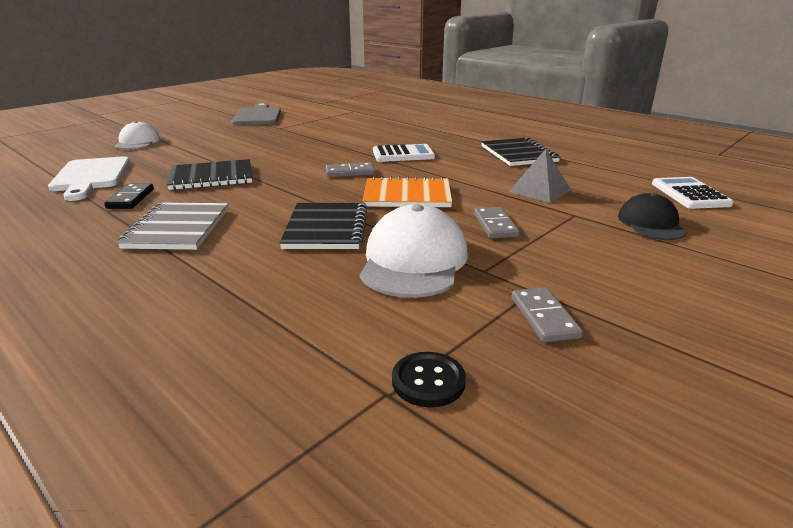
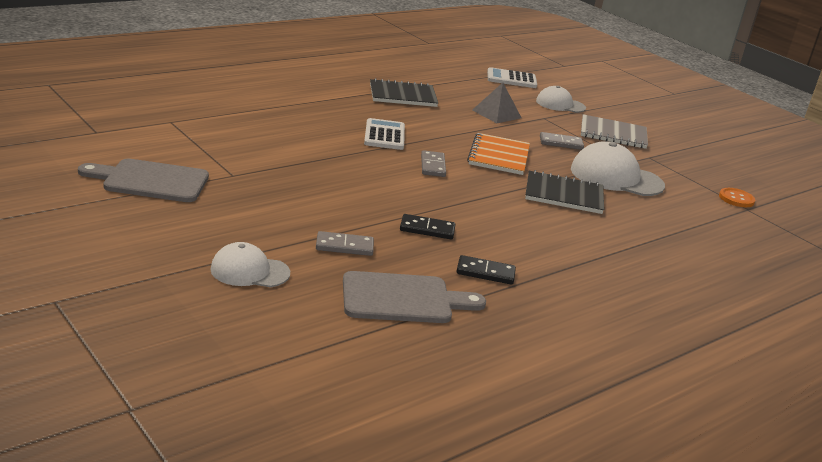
camera: 85 degrees left, 0 degrees up
white cutting board [48,156,130,201] -> grey cutting board [343,271,486,323]
grey notebook [117,202,228,250] -> grey notebook moved to [581,114,648,149]
black notebook [167,159,252,190] -> black domino [400,214,455,239]
black button [392,352,466,407] -> orange button [719,188,755,207]
grey domino [512,287,583,343] -> grey domino moved to [316,231,374,256]
black cap [618,193,687,240] -> white cap [536,86,586,113]

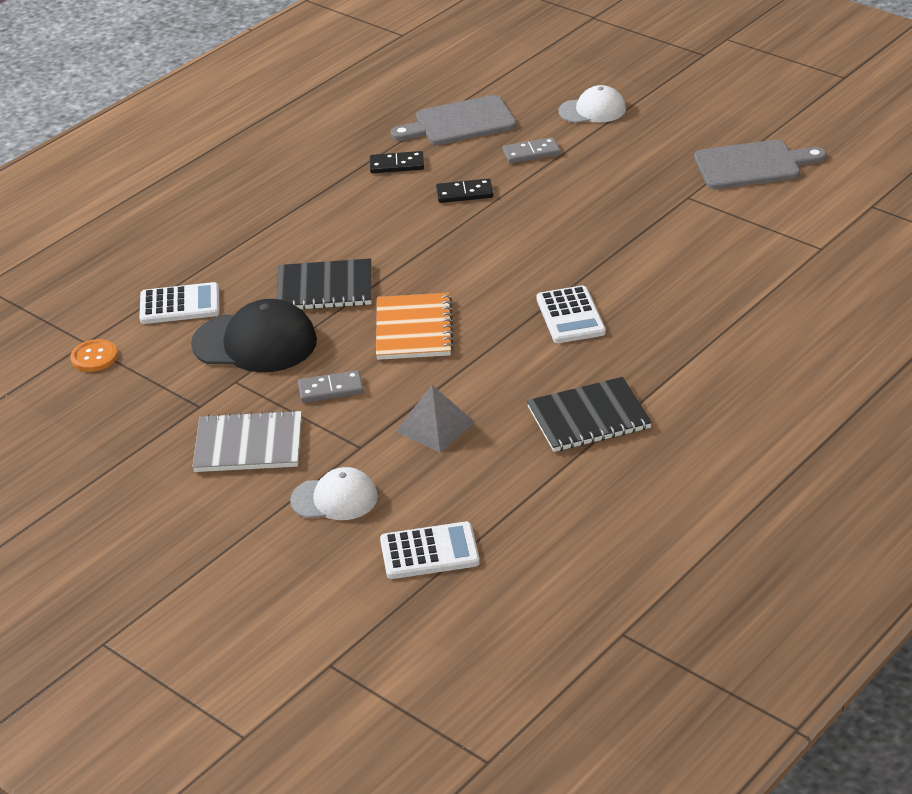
camera: 175 degrees right, 10 degrees up
grey domino [421,150,446,177] -> none
white cap [571,141,665,196] -> black cap [191,299,317,372]
none -> white calculator [139,282,220,324]

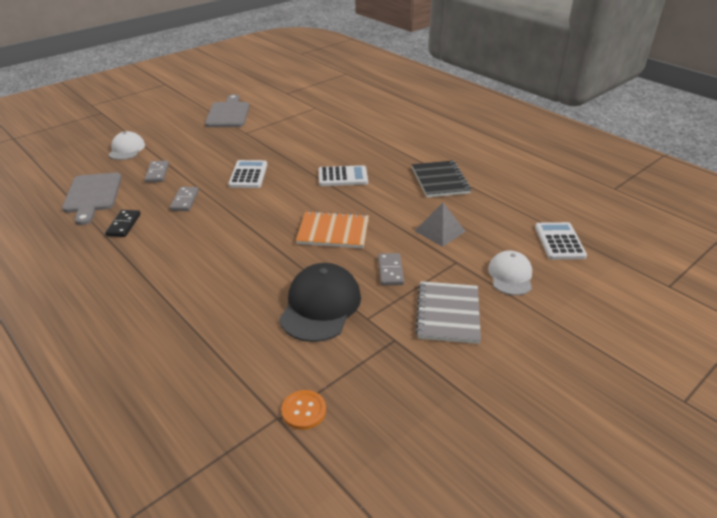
camera: 85 degrees left, 0 degrees up
white calculator [139,282,220,324] -> white calculator moved to [228,160,267,188]
black notebook [276,258,372,310] -> none
black domino [436,178,494,203] -> grey domino [170,187,199,211]

